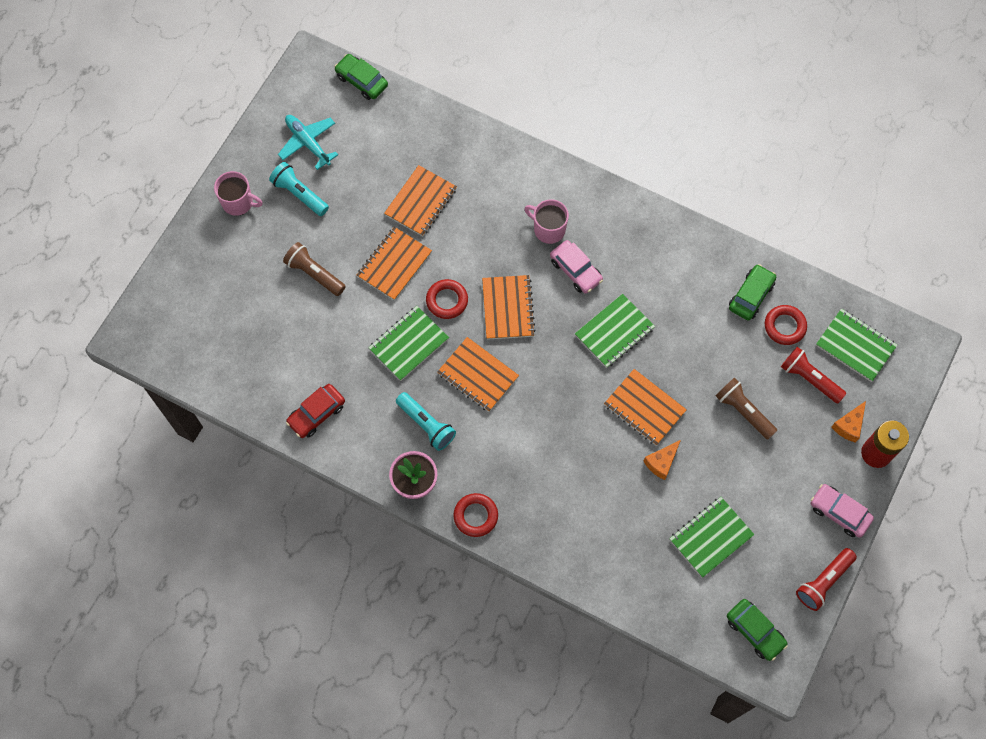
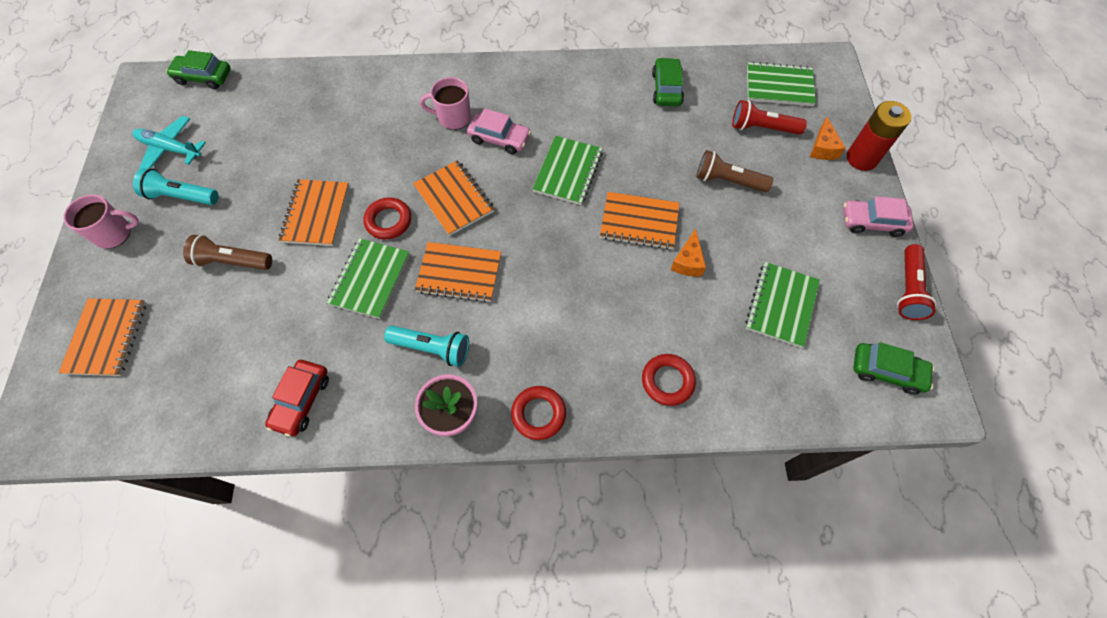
camera: 30 degrees left, 5 degrees down
orange notebook [384,165,457,236] -> orange notebook moved to [59,298,147,376]
red ring [765,305,807,345] -> red ring moved to [642,354,696,406]

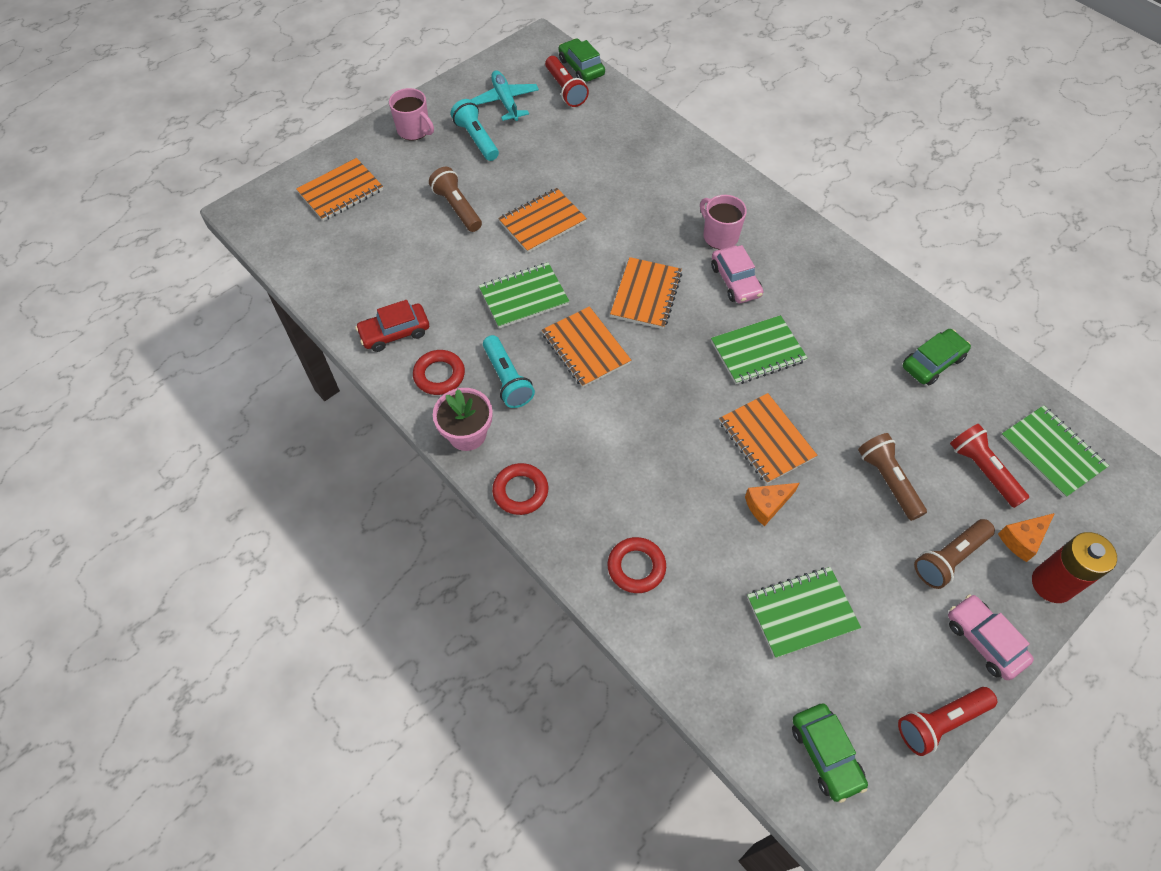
camera: 50 degrees right, 5 degrees down
red ring [363,197,411,239] -> red ring moved to [413,350,465,395]
none -> red flashlight [545,56,589,107]
none -> brown flashlight [914,519,995,589]

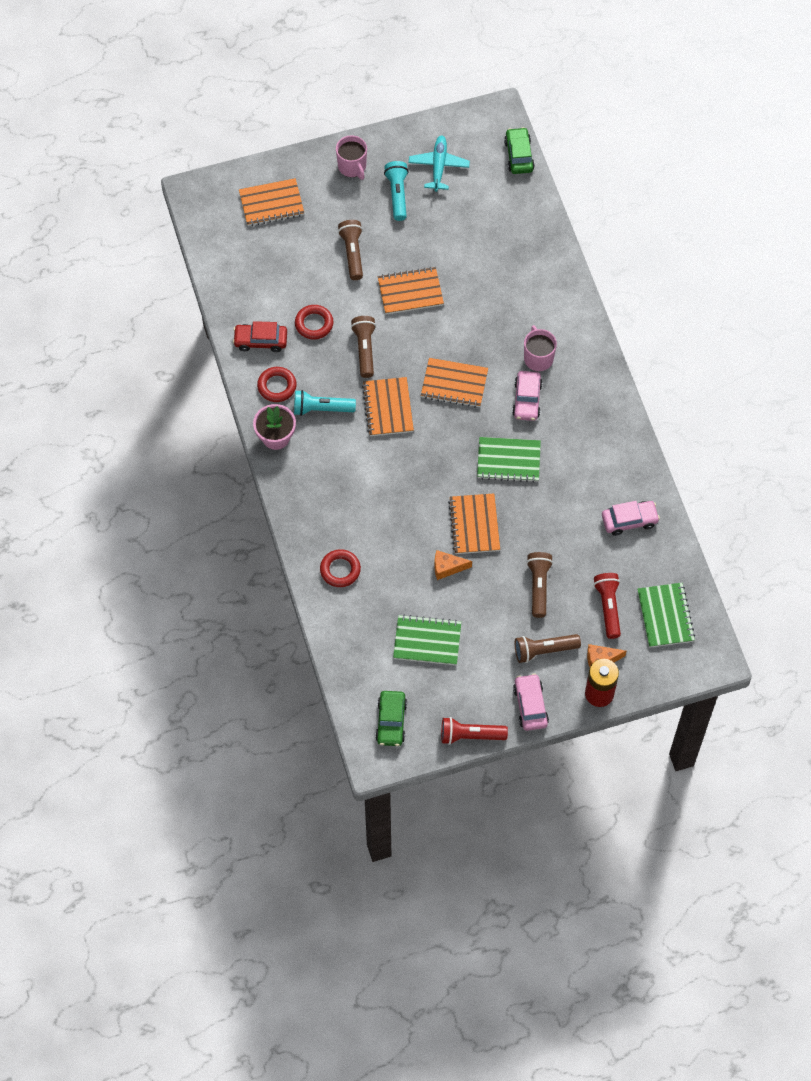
camera: 25 degrees right, 5 degrees up
green notebook [479,263,570,329] -> brown flashlight [351,316,376,378]
turquoise flashlight [483,335,535,408] -> turquoise flashlight turned 90 degrees clockwise [294,390,356,416]
red ring [492,463,548,515] -> red ring moved to [295,305,334,340]
red flashlight [545,56,589,107] -> none
orange notebook [610,257,682,329] -> orange notebook turned 60 degrees clockwise [421,358,488,407]
green car [903,329,971,385] -> pink car [602,501,660,536]

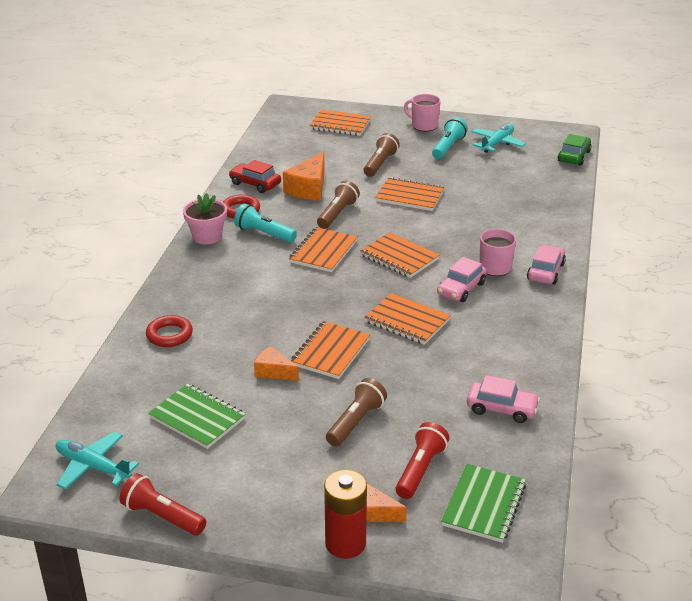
camera: 30 degrees right, 30 degrees down
red ring [295,305,334,340] -> orange cheese [283,152,325,201]
pink mug [336,135,367,180] -> pink mug turned 120 degrees clockwise [404,94,441,131]
green car [375,691,407,746] -> turquoise plane [56,432,139,490]
green notebook [477,437,541,483] -> orange notebook [364,293,451,345]
pink car [513,673,549,731] -> pink car moved to [527,245,566,285]
brown flashlight [515,634,581,663] -> none

